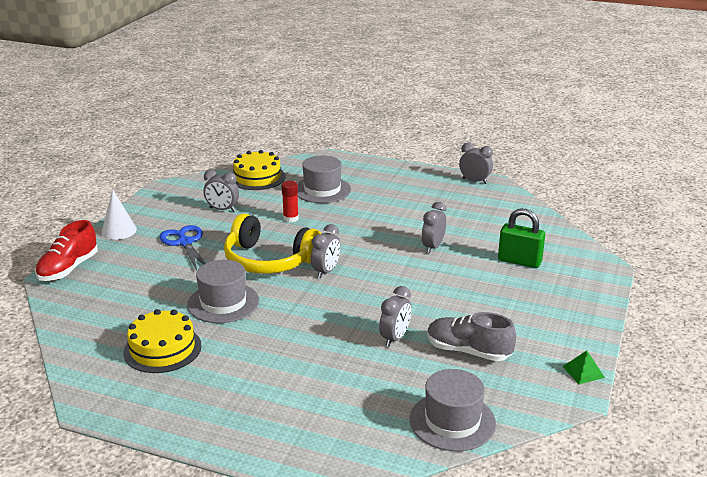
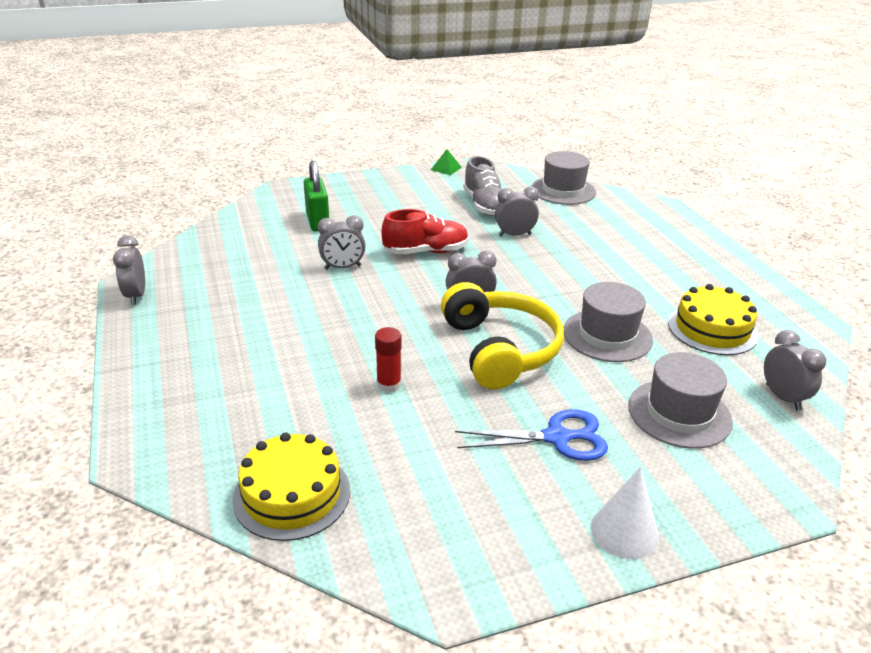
camera: 130 degrees left, 5 degrees up
red shoe [35,220,98,281] -> red shoe moved to [381,209,469,254]
blue scissors [159,225,206,271] -> blue scissors turned 120 degrees counterclockwise [455,409,608,461]
grey clock [204,170,239,212] -> grey clock moved to [764,330,826,410]
grey hat [297,155,351,203] -> grey hat moved to [628,352,733,449]

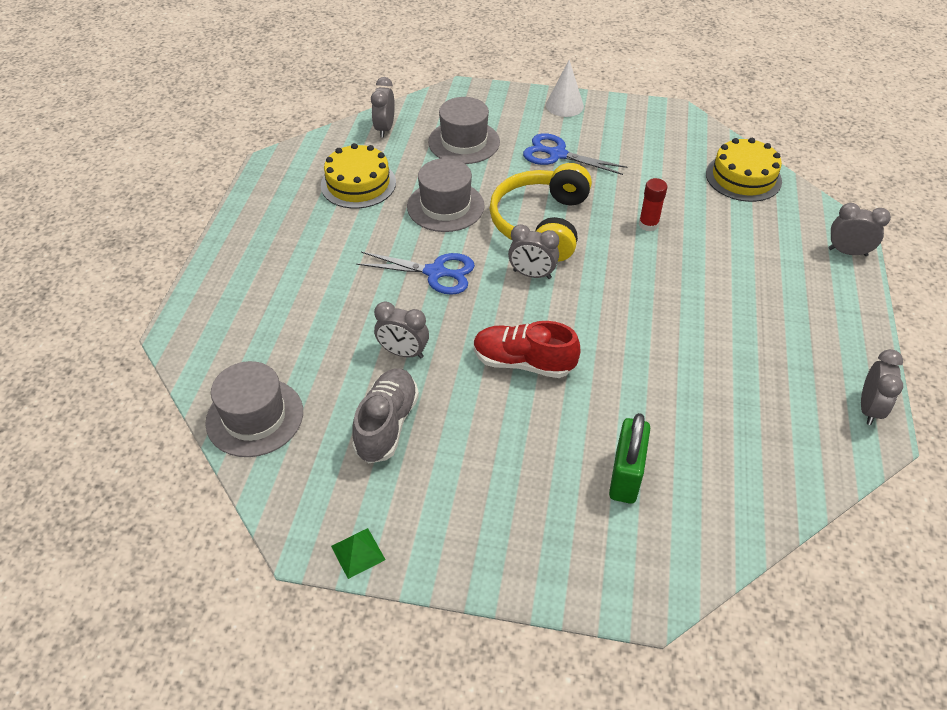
camera: 150 degrees left, 15 degrees up
grey clock [318,215,366,270] -> grey clock moved to [828,203,891,256]
none -> blue scissors [356,252,475,295]

